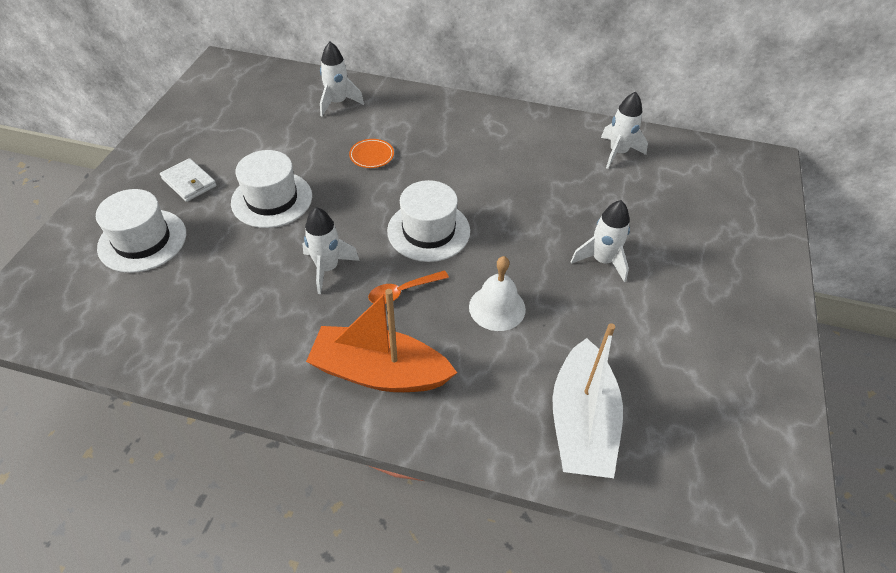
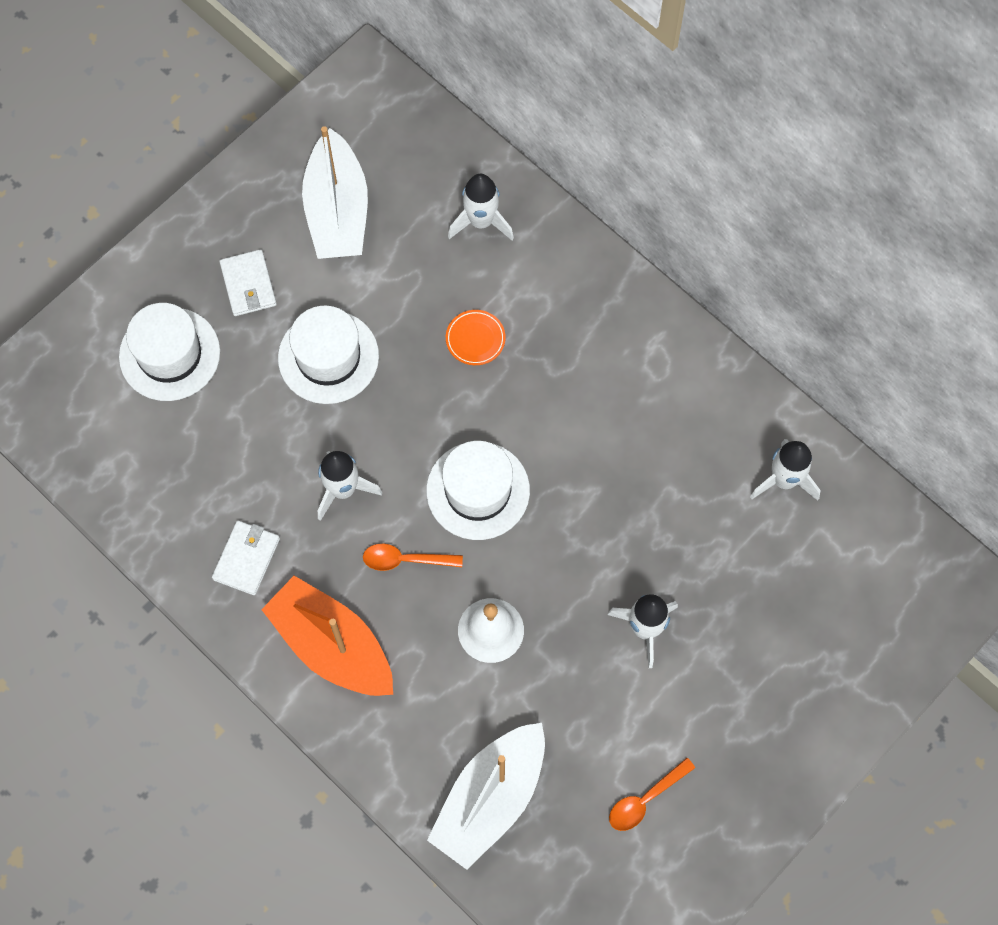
camera: 30 degrees right, 20 degrees up
none -> white wallet [212,521,280,595]
none -> white boat [302,126,368,259]
none -> orange spoon [609,758,695,831]

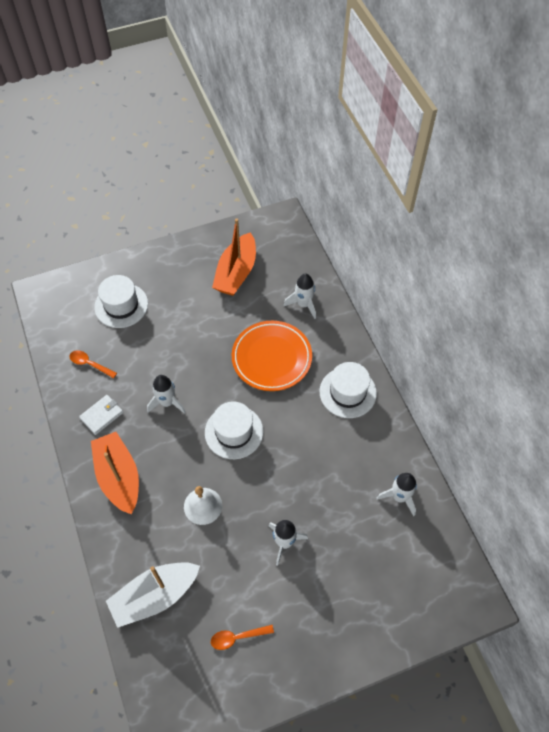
camera: 25 degrees right, 10 degrees down
white wallet [219,249,277,316] -> none
white hat [278,306,379,404] -> white hat moved to [320,362,377,418]
white boat [302,126,368,259] -> orange boat [212,219,256,296]
orange spoon [363,544,463,571] -> orange spoon moved to [69,350,117,378]
orange plate [446,310,506,365] -> orange plate [232,321,312,391], size x2.42

